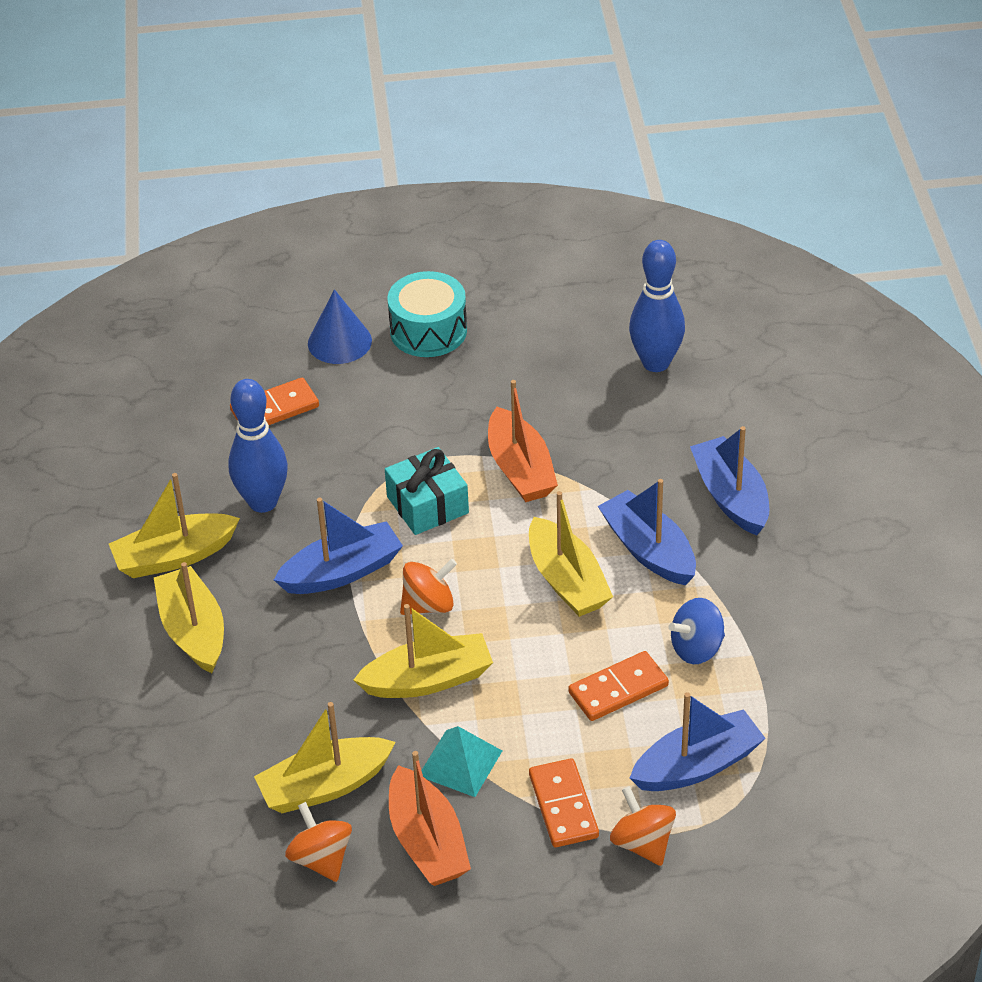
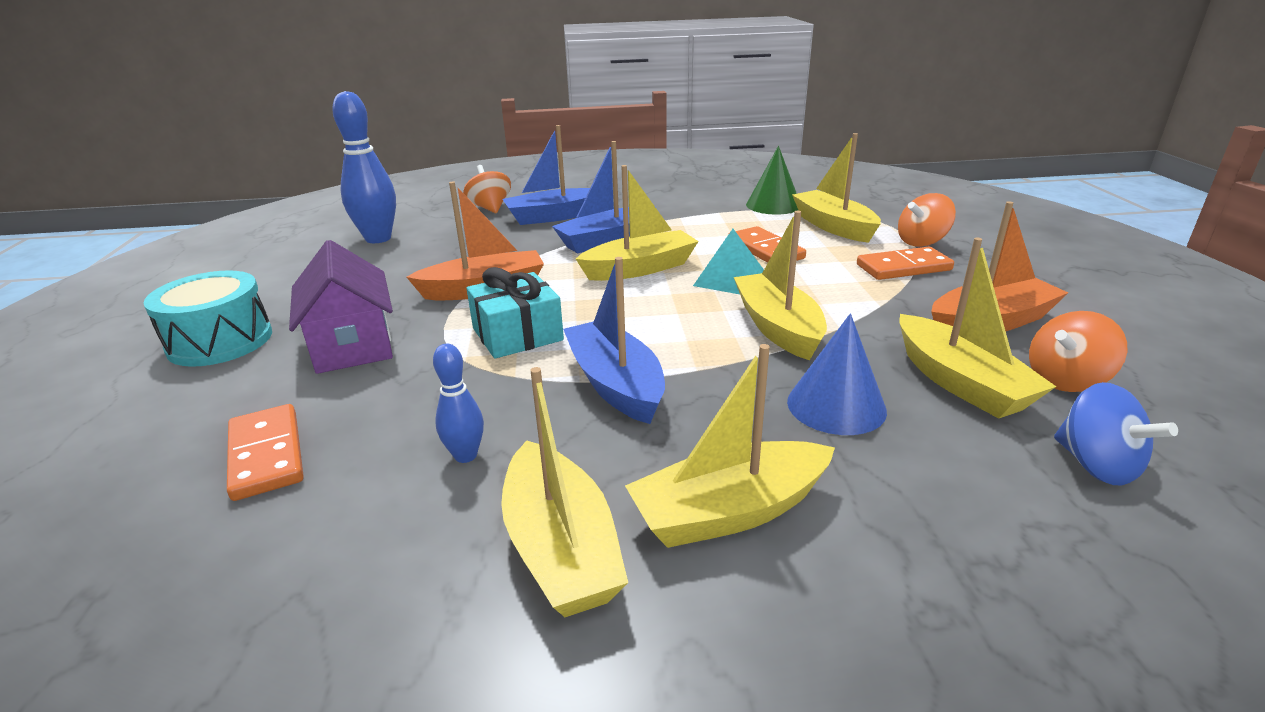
camera: 90 degrees left, 15 degrees down
blue bowling pin [228,379,288,513] -> blue bowling pin [433,343,484,463], size x0.52
blue cone [308,289,372,364] -> blue cone moved to [787,314,887,435]
orange spinning top [400,559,457,615] -> orange spinning top moved to [463,165,511,213]
turquoise pyramid [421,726,502,797] -> turquoise pyramid moved to [693,229,764,294]
blue boat [630,692,766,791] -> yellow boat [792,133,881,243]
blue spinning top [669,598,725,664] -> blue spinning top moved to [1054,382,1178,485]
none -> purple house [289,240,393,374]
none -> green cone [746,146,798,214]

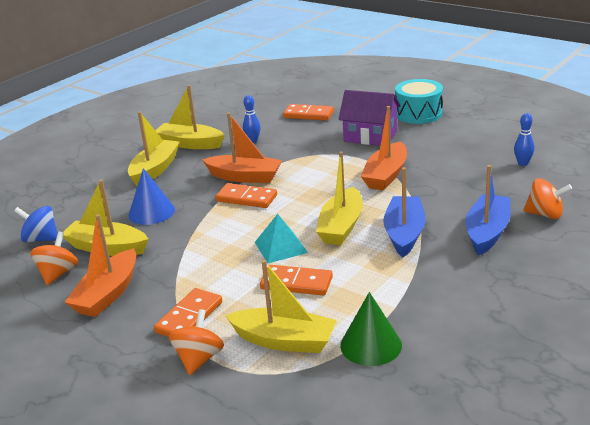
camera: 135 degrees right, 0 degrees up
blue bowling pin [332,91,396,243] -> blue bowling pin [514,113,534,166], size x0.52
turquoise gift [466,267,564,359] -> none
blue boat [563,257,665,424] -> orange boat [202,113,282,183]
yellow boat [734,211,827,360] -> none
none -> orange domino [215,183,277,208]

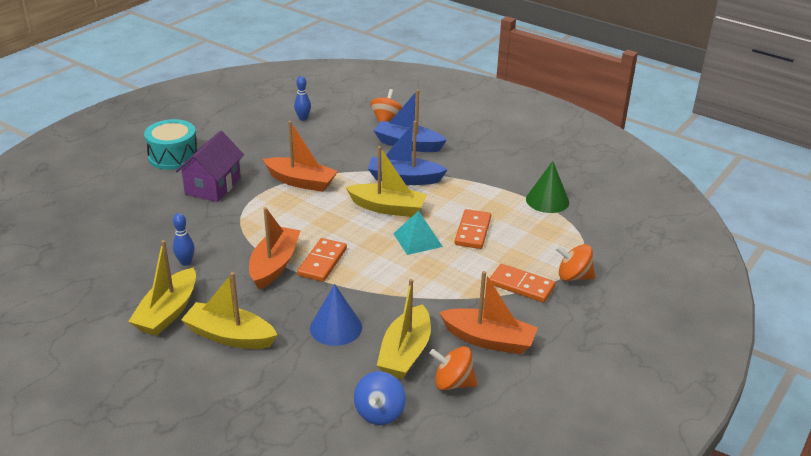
camera: 95 degrees left, 5 degrees up
yellow boat [225,260,337,353] -> none
orange domino [283,104,334,121] -> none

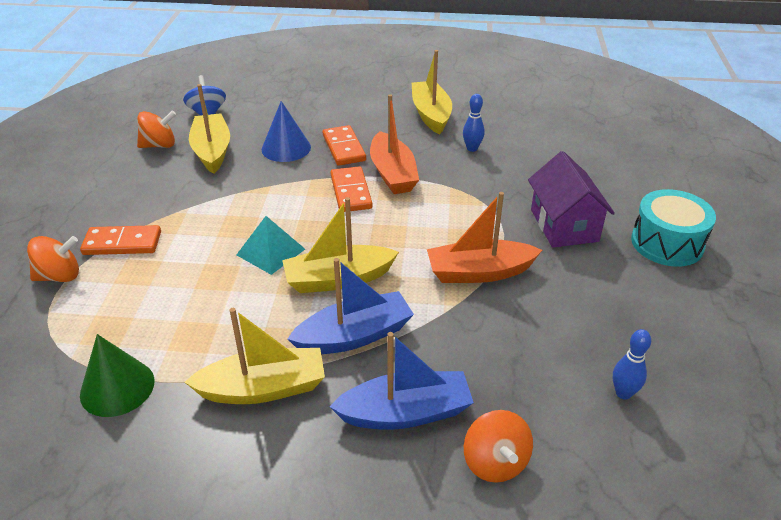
camera: 150 degrees right, 5 degrees up
yellow boat [181,272,277,349] -> yellow boat moved to [185,308,325,404]
orange boat [439,271,538,355] -> none
orange domino [455,209,491,249] -> orange domino moved to [323,125,366,166]

